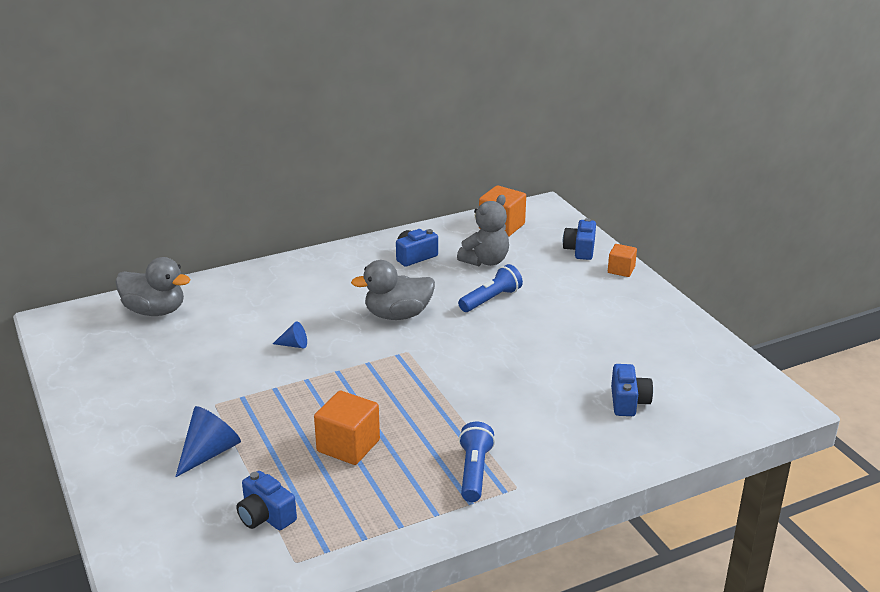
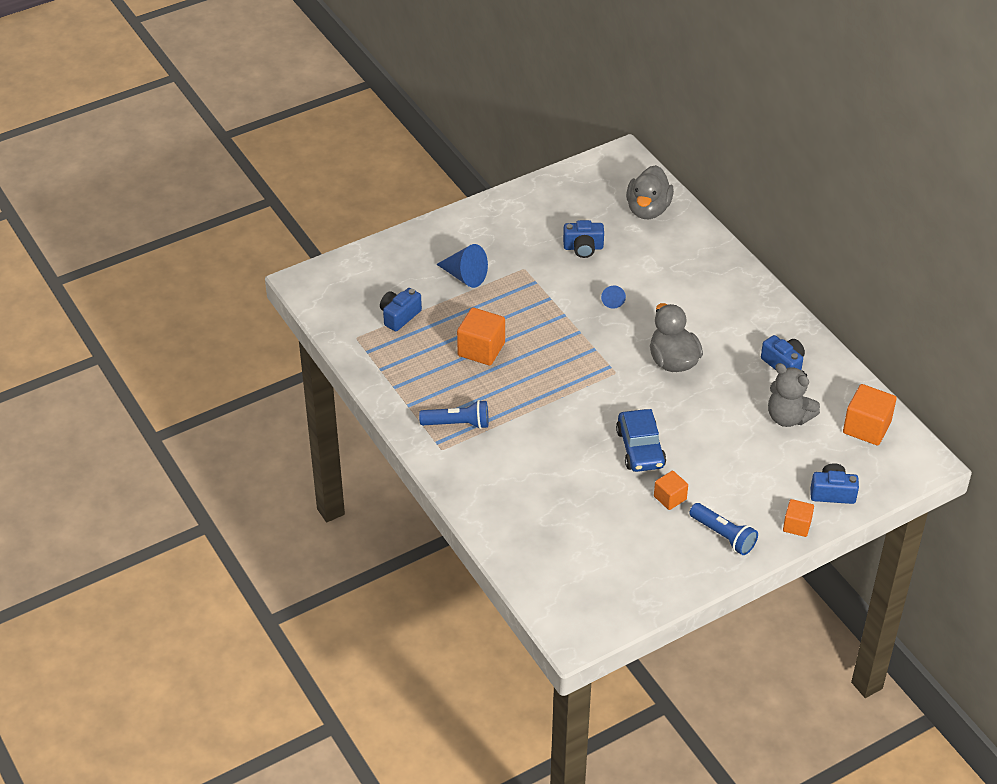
camera: 85 degrees right, 15 degrees up
blue flashlight [458,264,523,312] -> blue flashlight moved to [689,503,758,555]
blue camera [611,364,653,416] -> blue camera moved to [563,220,604,258]
none -> blue car [616,409,666,472]
none -> orange cube [654,471,688,510]

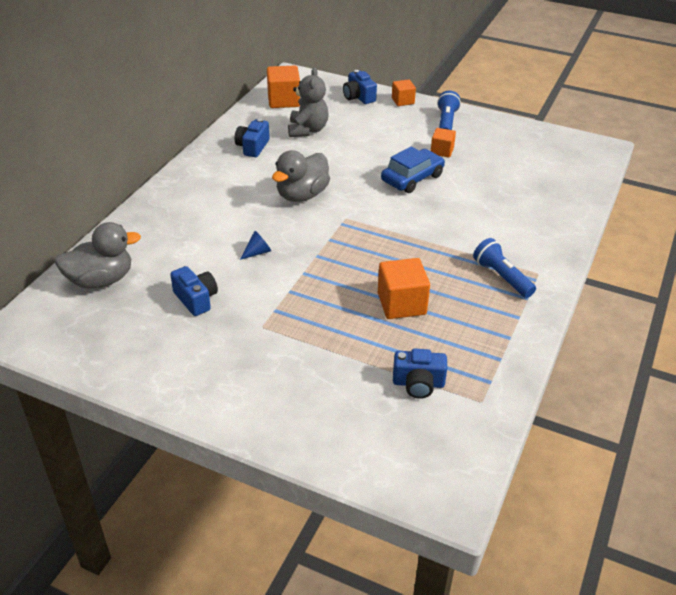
camera: 125 degrees left, 5 degrees down
blue cone [436,244,488,288] -> none

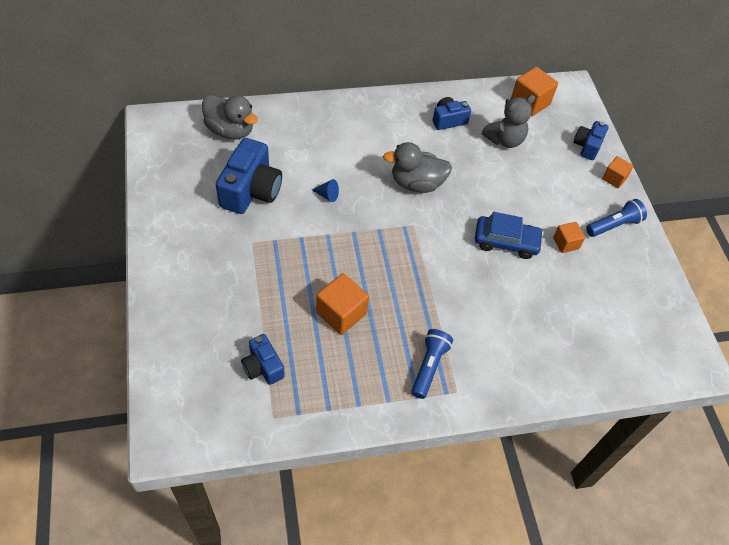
camera: 50 degrees right, 15 degrees up
blue camera [170,266,218,316] -> blue camera [216,138,282,214], size x1.75

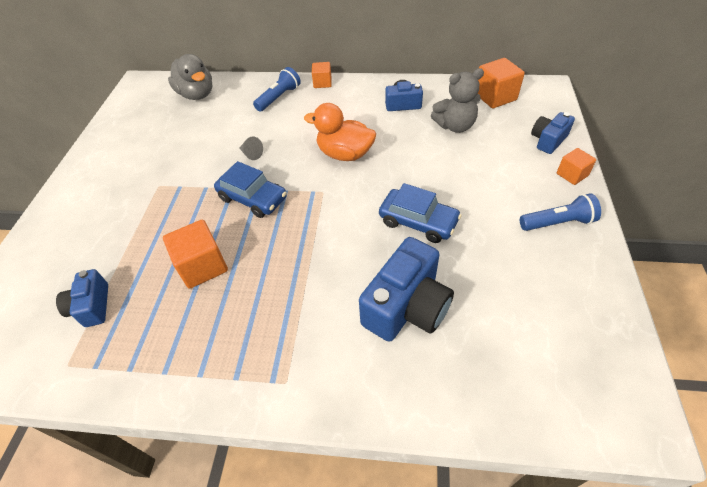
camera: 25 degrees right, 5 degrees down
blue camera [216,138,282,214] -> blue camera moved to [359,237,454,342]
blue cone [312,179,339,202] -> grey cone [239,137,263,160]
grey duck [383,142,452,193] -> orange duck [304,103,376,161]
blue flashlight [411,329,453,399] -> blue flashlight moved to [253,67,301,112]
orange cube [553,222,585,253] -> orange cube moved to [312,62,332,88]
none -> blue car [214,161,287,218]

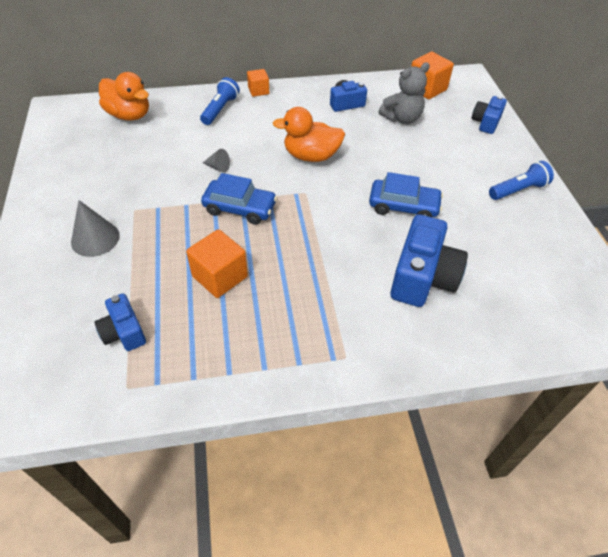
camera: 20 degrees left, 0 degrees up
grey duck [168,54,212,100] -> orange duck [99,72,149,120]
orange cube [557,148,596,185] -> none
none -> grey cone [71,200,120,257]

